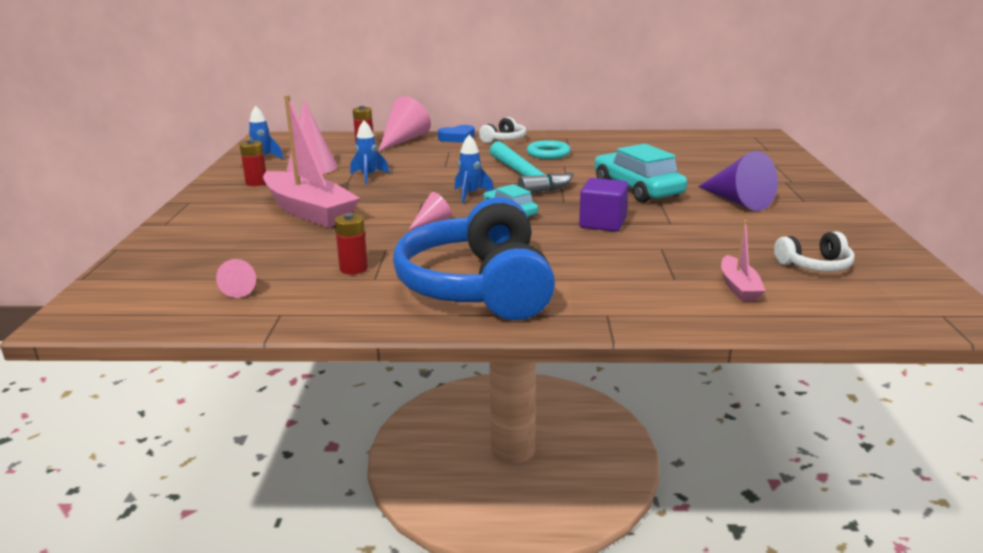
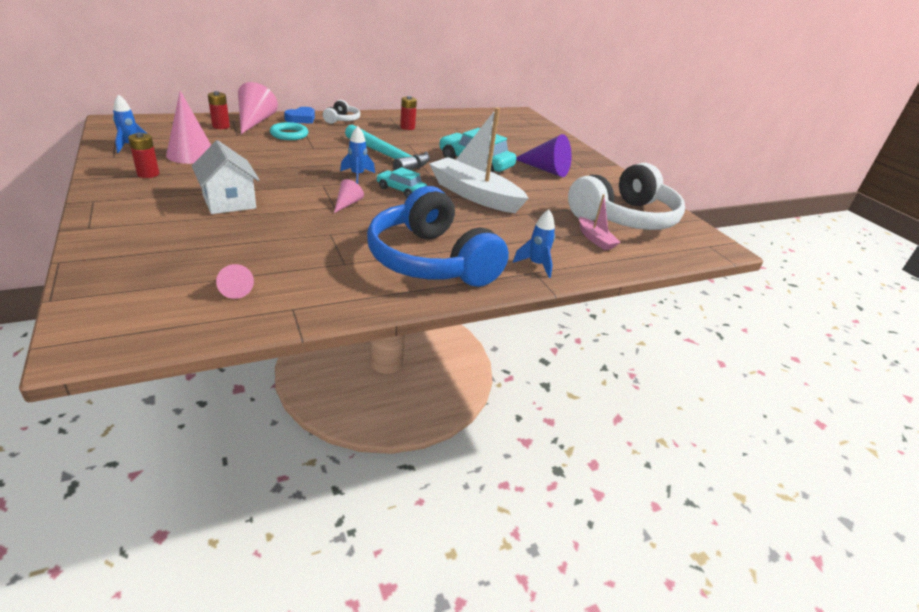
camera: 30 degrees left, 10 degrees up
pink boat [263,95,360,228] -> white house [192,140,260,214]
red battery [334,213,368,274] -> red battery moved to [400,96,417,130]
blue rocket [350,121,389,184] -> blue rocket moved to [513,209,555,278]
turquoise ring [527,140,571,159] -> turquoise ring moved to [270,122,308,140]
purple cube [579,178,628,232] -> white boat [429,108,529,213]
white headphones [774,231,854,272] -> white headphones [568,163,685,230], size x2.29

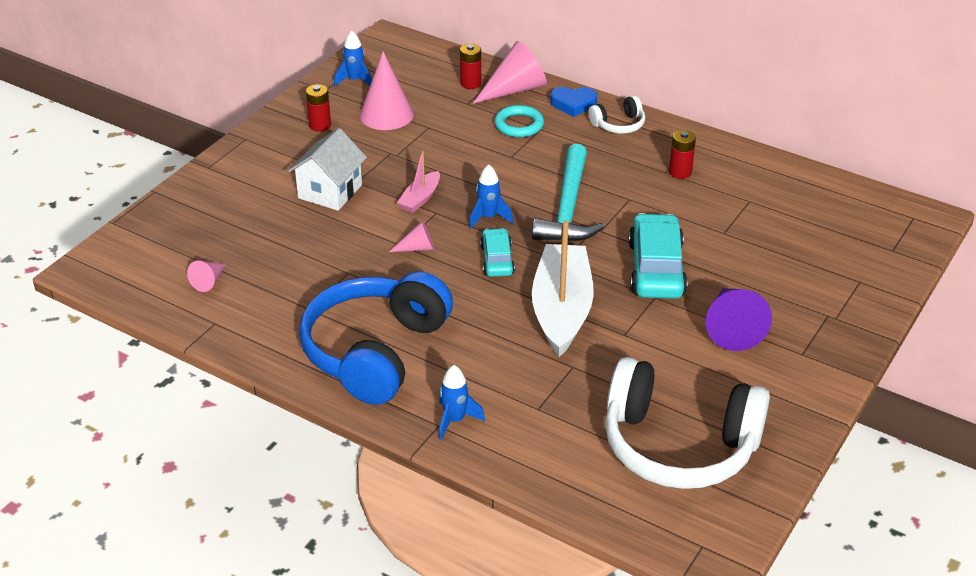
camera: 60 degrees right, 5 degrees up
pink boat [579,194,621,250] -> pink boat moved to [397,151,440,213]

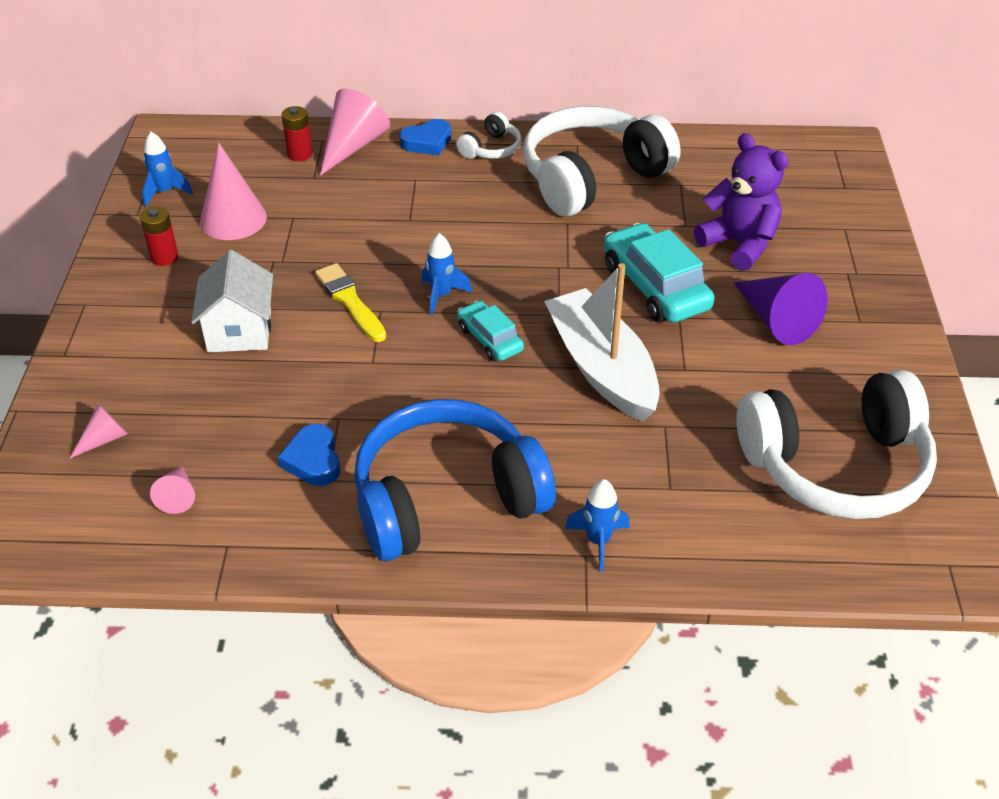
camera: 30 degrees left, 5 degrees up
blue headphones [299,271,453,405] -> blue headphones turned 75 degrees clockwise [354,399,556,561]
pink cone [389,221,435,252] -> pink cone moved to [70,404,128,458]
pink boat [397,151,440,213] -> yellow brush [315,263,386,342]
turquoise ring [494,105,544,137] -> none
turquoise hammer [532,144,604,242] -> none
red battery [669,130,696,179] -> white headphones [524,106,680,216]
none -> blue heart [278,424,340,486]
none -> purple teddy bear [694,133,788,271]

